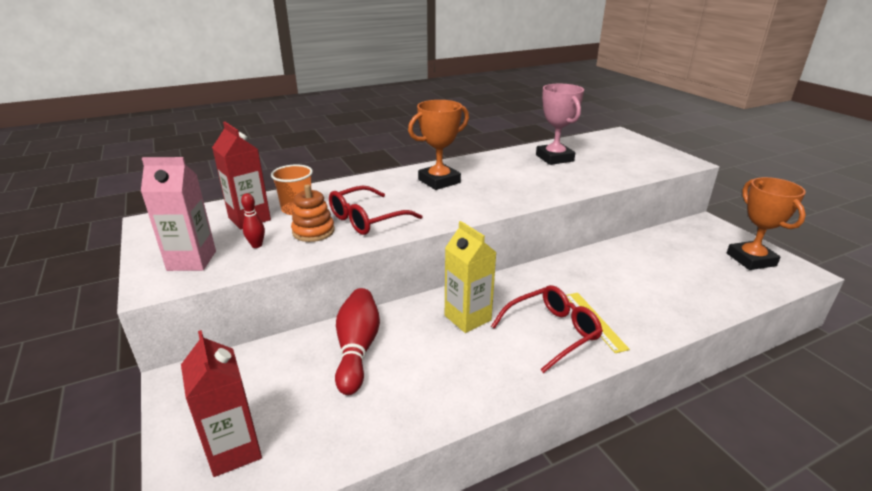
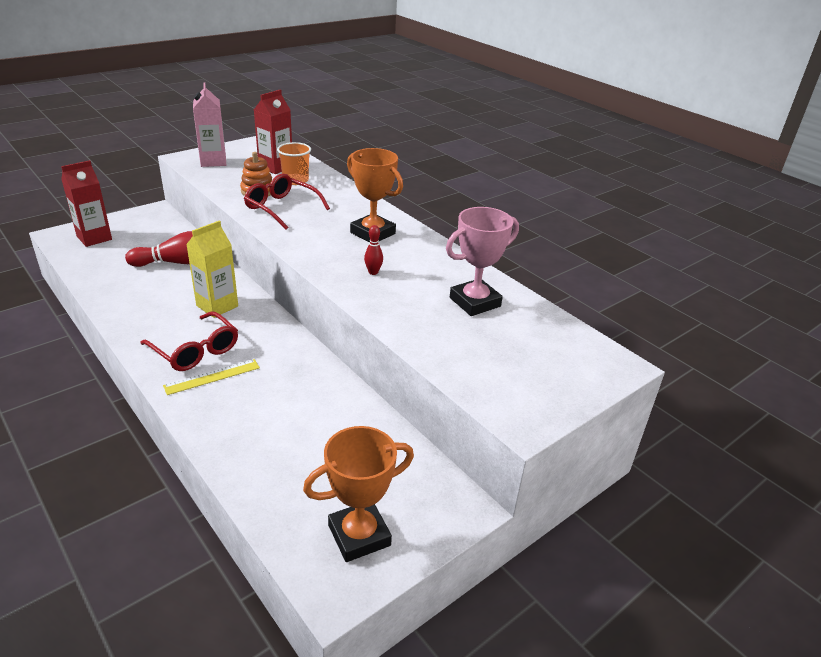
camera: 75 degrees right, 5 degrees up
red bowling pin [241,193,265,248] -> red bowling pin moved to [364,225,383,275]

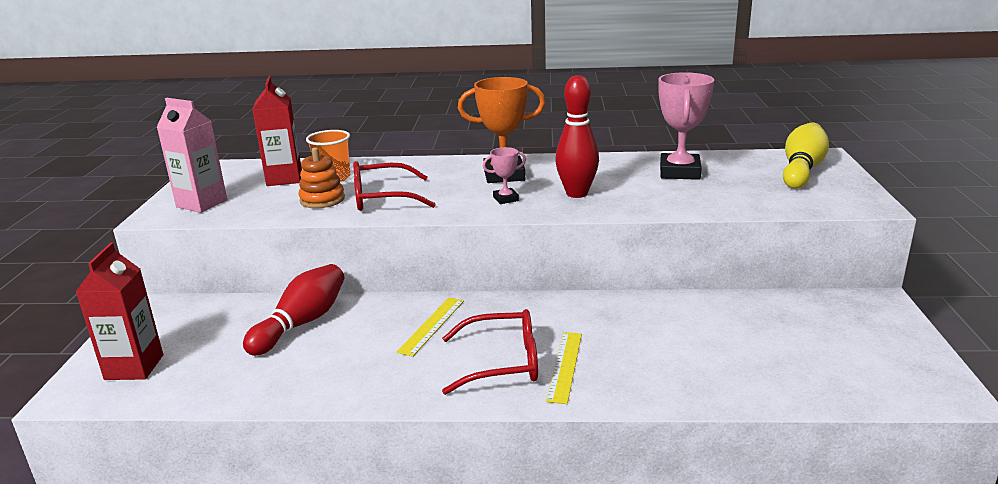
camera: 45 degrees left, 10 degrees down
yellow carton [186,221,238,318] -> yellow ruler [396,298,464,357]
orange trophy [303,426,414,562] -> none
red bowling pin [364,225,383,275] -> red bowling pin [555,75,599,198], size x2.02
none -> pink trophy [483,147,526,204]
none -> yellow bowling pin [783,122,829,189]

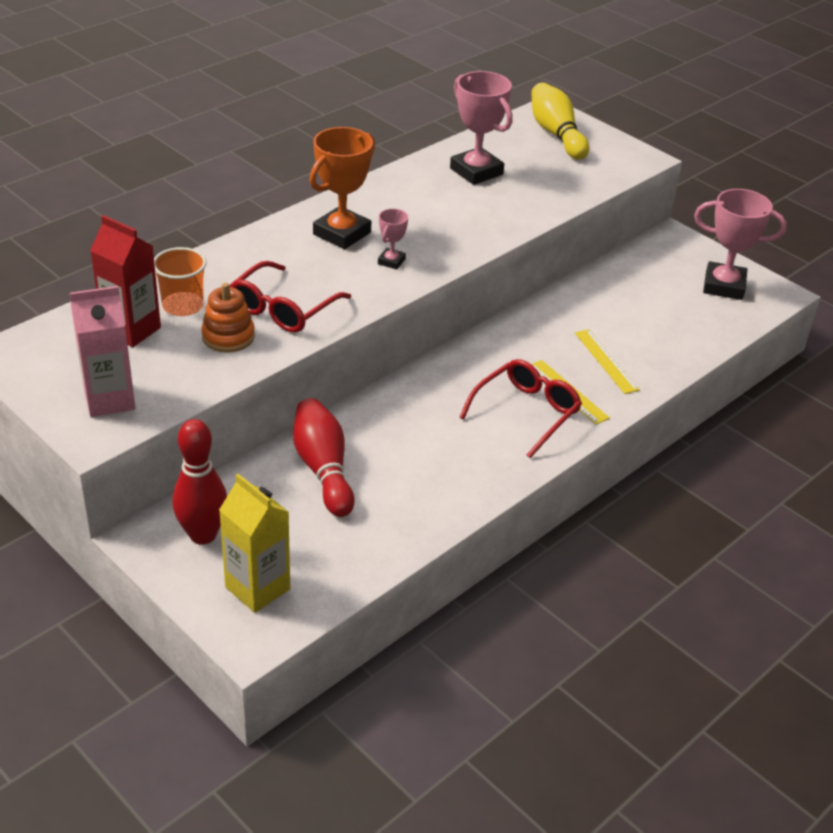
camera: 50 degrees left, 15 degrees up
red carton [75,243,163,380] -> yellow carton [219,474,290,613]
yellow ruler [396,298,464,357] -> yellow ruler moved to [575,329,640,394]
red bowling pin [555,75,599,198] -> red bowling pin moved to [173,419,227,545]
none -> pink trophy [694,189,787,300]

